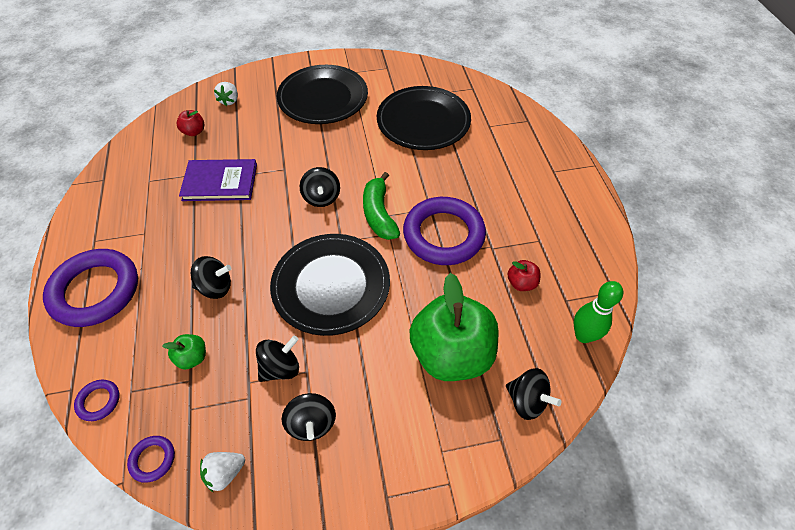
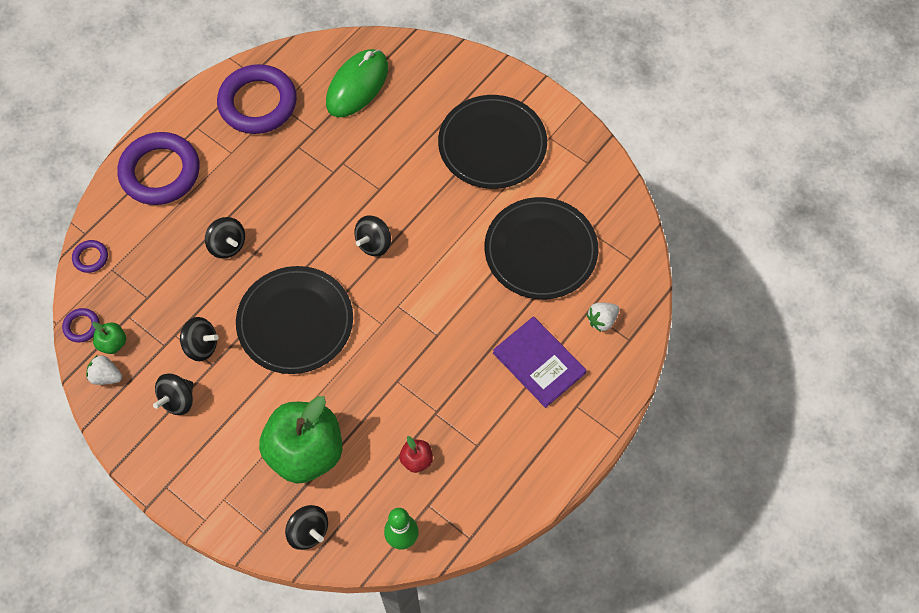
camera: 50 degrees right, 10 degrees up
green apple [162,334,206,369] -> green apple moved to [92,322,126,354]
red apple [177,110,205,136] -> green mouse [326,49,388,117]
purple book [179,159,257,201] -> purple book moved to [493,316,587,408]
white strawberry [214,82,238,106] -> white strawberry moved to [586,303,619,332]
green banana [363,172,400,240] -> none
purple ring [403,197,486,265] -> purple ring moved to [217,64,297,134]
black spinning top [506,368,561,420] -> black spinning top turned 45 degrees counterclockwise [285,505,328,550]

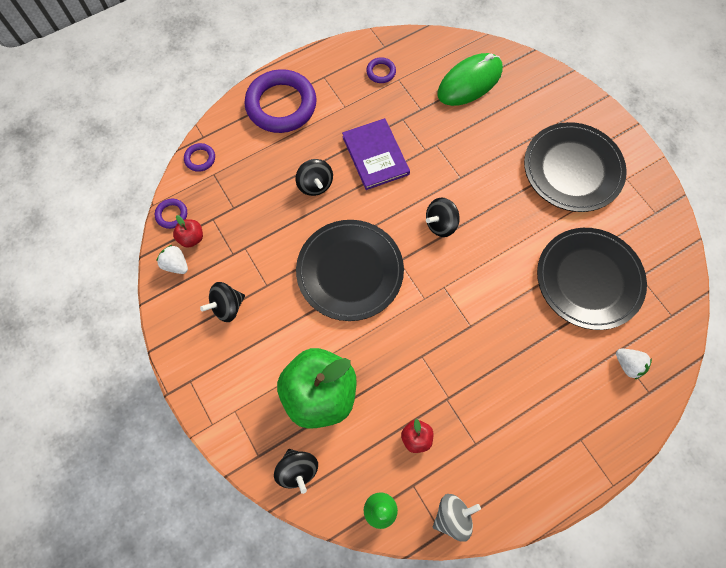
camera: 20 degrees right, 5 degrees up
green apple [92,322,126,354] -> red apple [173,215,203,248]
black spinning top [180,317,219,361] -> none
purple ring [217,64,297,134] -> purple ring [366,57,396,83], size x0.42
purple book [493,316,587,408] -> purple book moved to [342,118,410,190]
white strawberry [586,303,619,332] -> white strawberry turned 120 degrees counterclockwise [616,349,652,380]
none -> grey spinning top [433,494,481,541]

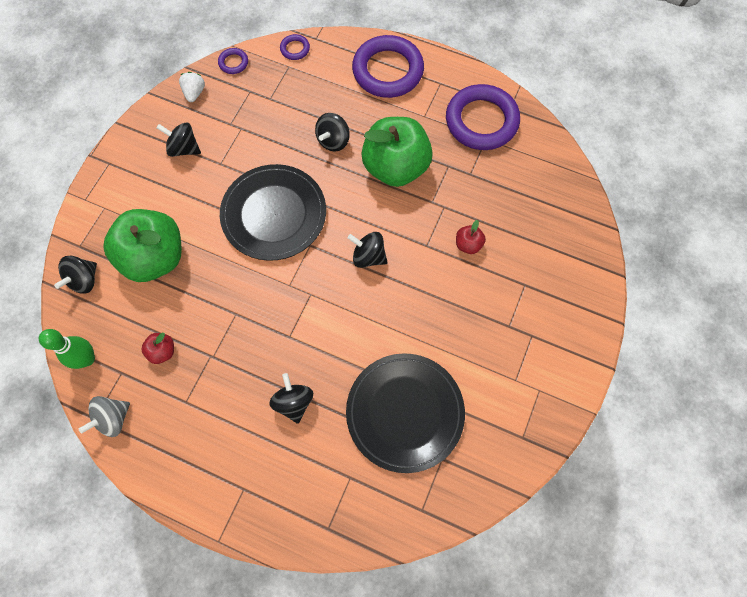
camera: 55 degrees right, 0 degrees up
red apple [173,215,203,248] -> red apple moved to [456,220,486,254]
purple book [342,118,410,190] -> green apple [361,117,433,187]
purple ring [366,57,396,83] -> purple ring [446,84,520,150], size x2.35
grey spinning top [433,494,481,541] -> grey spinning top turned 105 degrees clockwise [79,396,130,437]
green mouse [437,53,503,106] -> none
black plate [524,122,627,212] -> none
white strawberry [616,349,652,380] -> none
none -> black spinning top [269,373,313,424]

